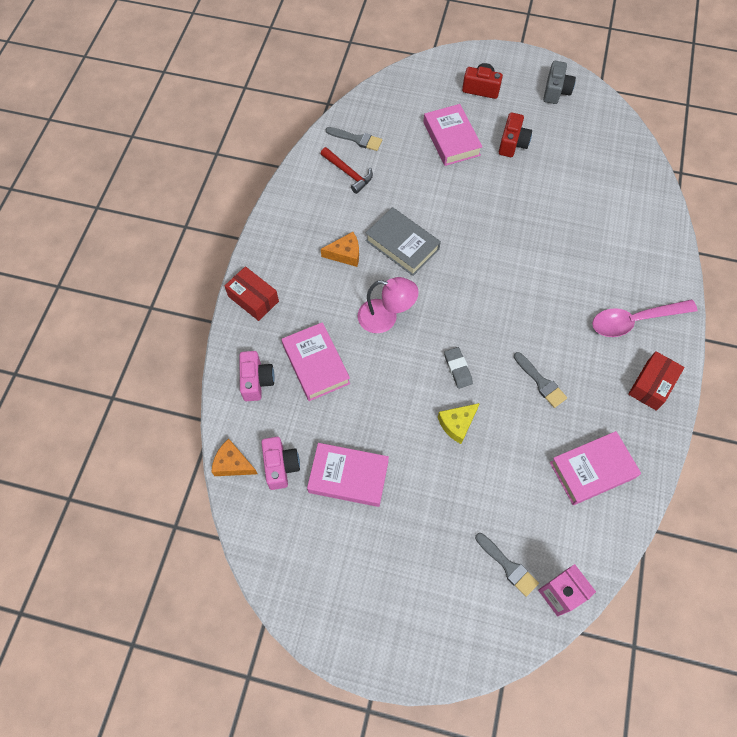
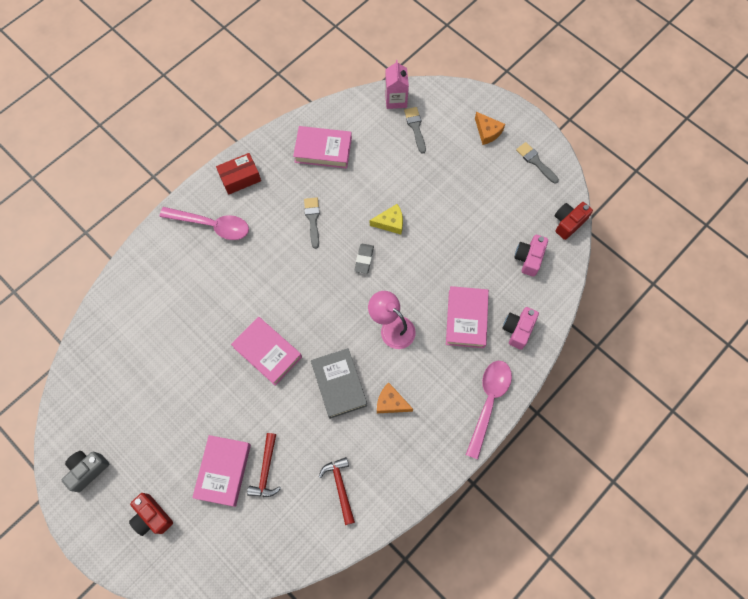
camera: 150 degrees left, 5 degrees up
orange cheese [211,439,257,476] -> orange cheese moved to [475,112,505,145]
red box [225,266,279,321] -> pink spoon [466,361,512,459]
pink book [307,443,389,507] -> pink book moved to [231,317,302,386]
grey brush [326,127,382,151] -> grey brush moved to [516,142,559,184]
red camera [499,112,532,157] -> red camera moved to [555,202,593,240]
none -> red hammer [247,433,281,497]

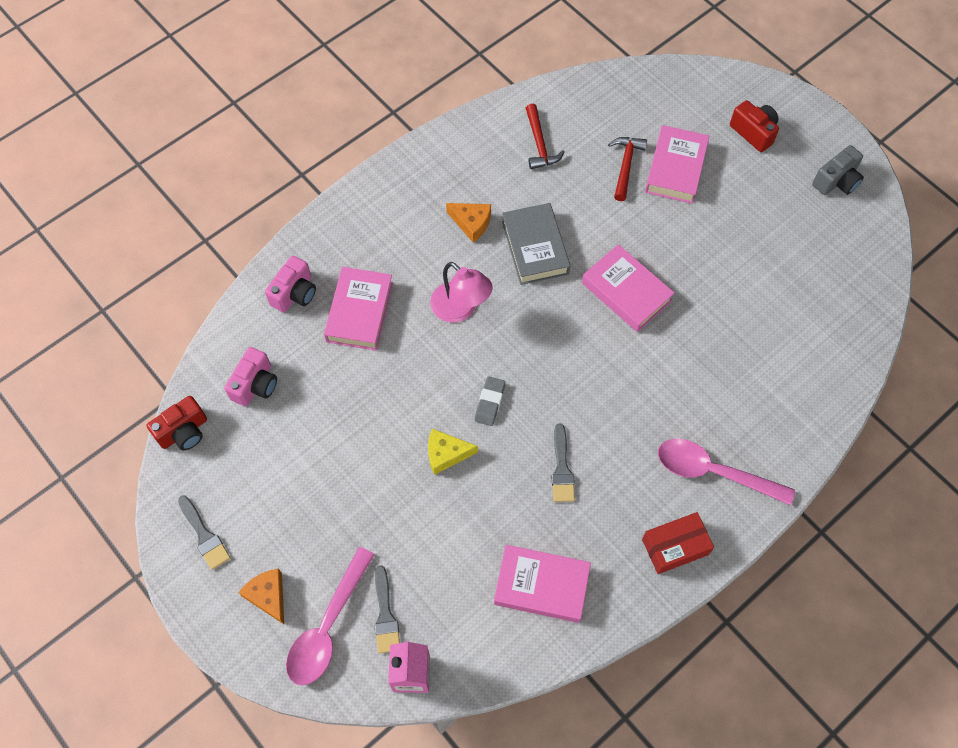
camera: 175 degrees left, 5 degrees down
pink spoon [466,361,512,459] -> pink spoon moved to [286,547,375,685]

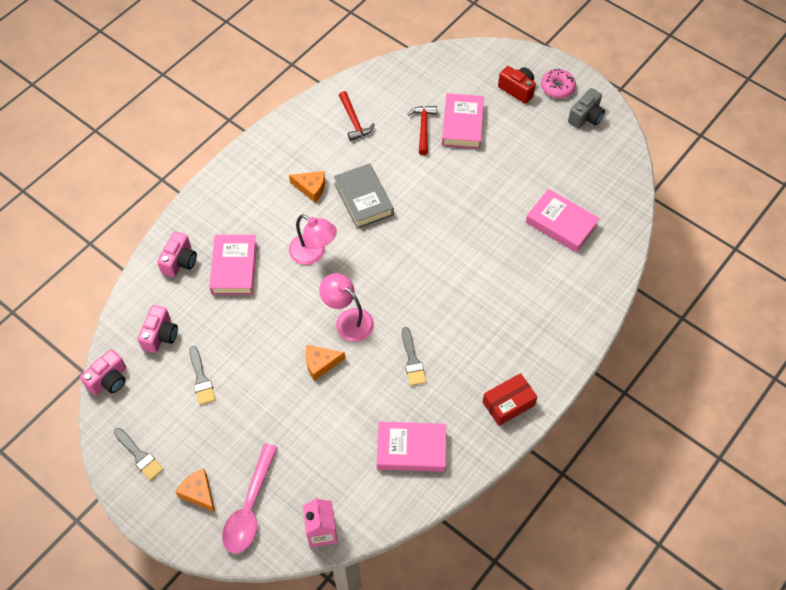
camera: 10 degrees left, 5 degrees down
red camera [147,396,207,451] -> pink camera [80,349,126,395]
grey brush [374,565,400,653] -> grey brush moved to [189,346,216,405]
yellow cheese [428,429,478,475] -> orange cheese [306,345,345,381]
grey eraser [475,376,506,426] -> pink lamp [319,273,374,342]
pink book [582,244,675,332] -> pink book moved to [526,189,600,253]
pink spoon [658,439,795,505] -> none
none -> pink donut [541,69,576,98]

